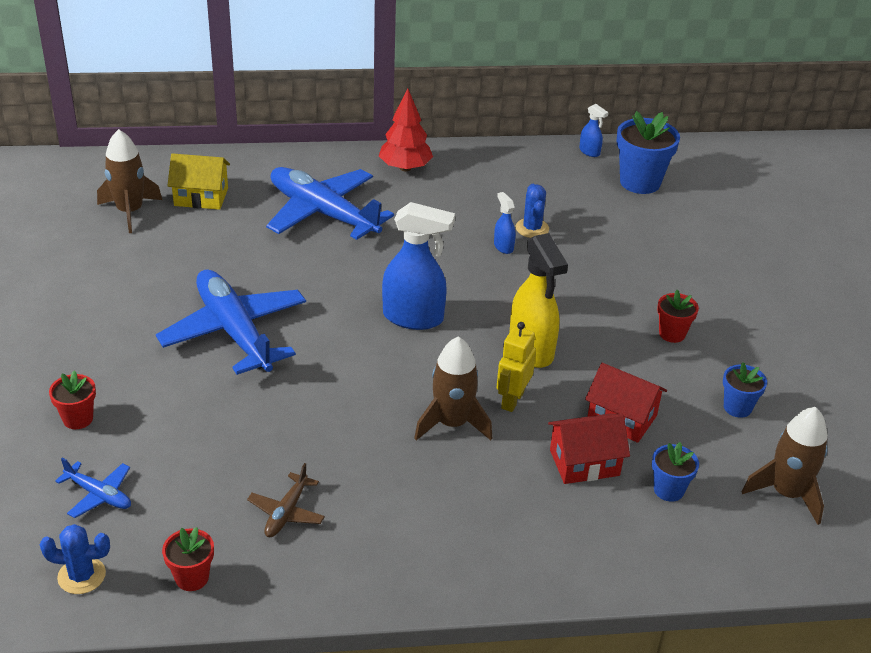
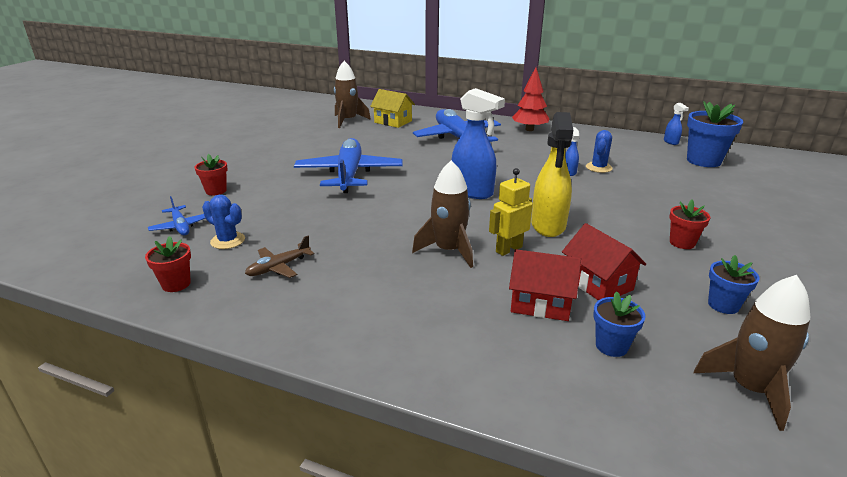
camera: 30 degrees right, 10 degrees down
blue cactus [40,524,110,594] -> blue cactus moved to [202,195,245,249]

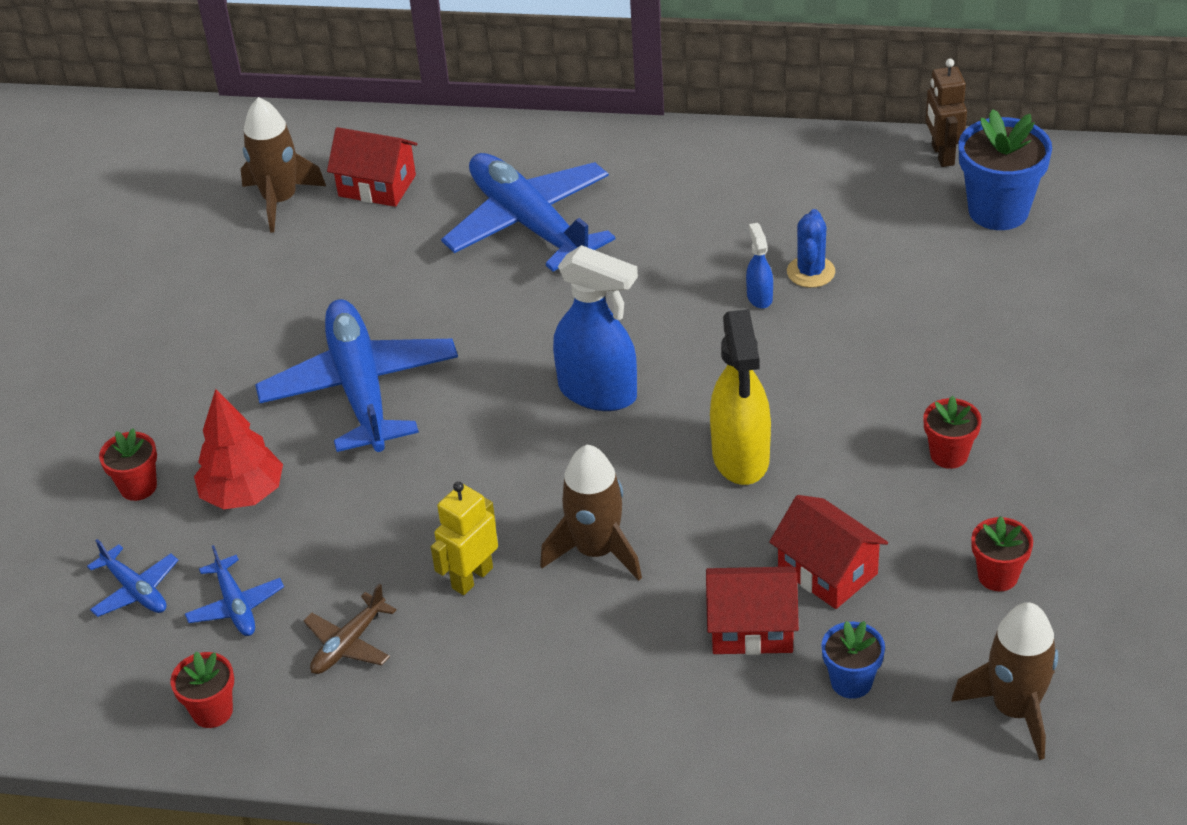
camera: 10 degrees left, 15 degrees up
blue cactus [202,195,245,249] -> blue plane [185,545,284,636]
yellow house [370,89,415,128] -> red house [327,127,417,207]
yellow robot [489,168,533,256] -> yellow robot moved to [431,482,498,595]
red tree [512,67,549,131] -> red tree moved to [194,389,283,510]
blue spray bottle [664,103,689,145] -> brown robot [925,59,967,167]
blue flower pot [708,255,760,314] -> red flower pot [972,516,1033,591]

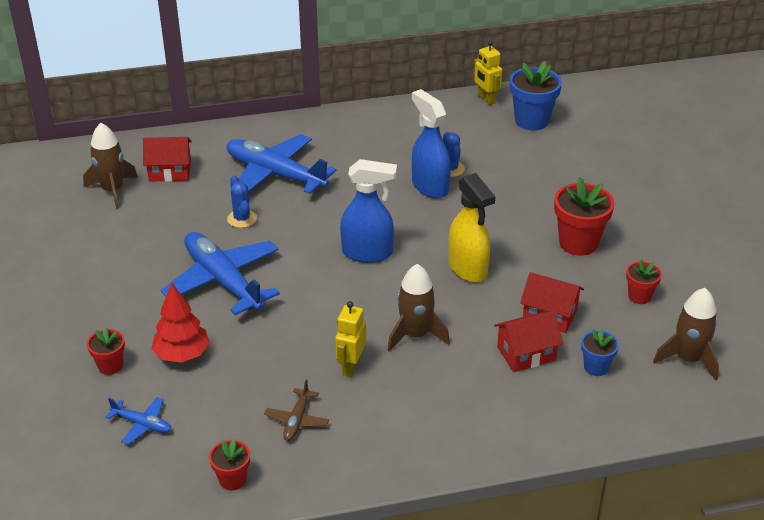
camera: 25 degrees left, 5 degrees down
blue plane [185,545,284,636] -> none
blue spray bottle [746,223,773,309] -> blue spray bottle [412,89,451,199], size x2.11
red flower pot [924,396,982,469] -> red flower pot [554,177,614,256], size x1.79
brown robot [925,59,967,167] -> yellow robot [474,41,502,105]
none -> blue cactus [227,176,257,228]

